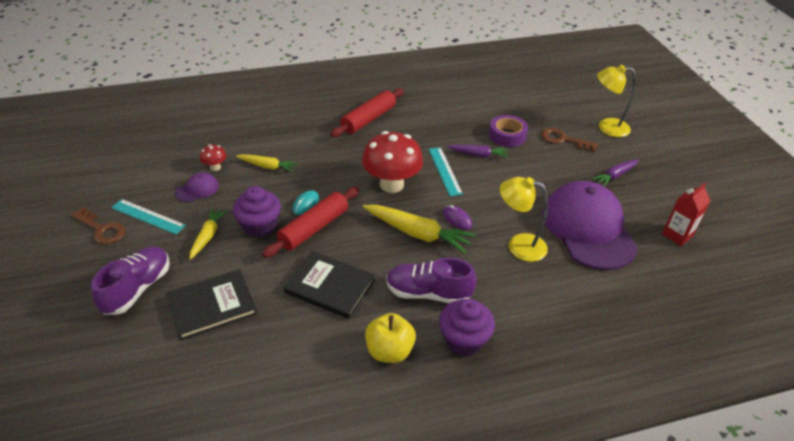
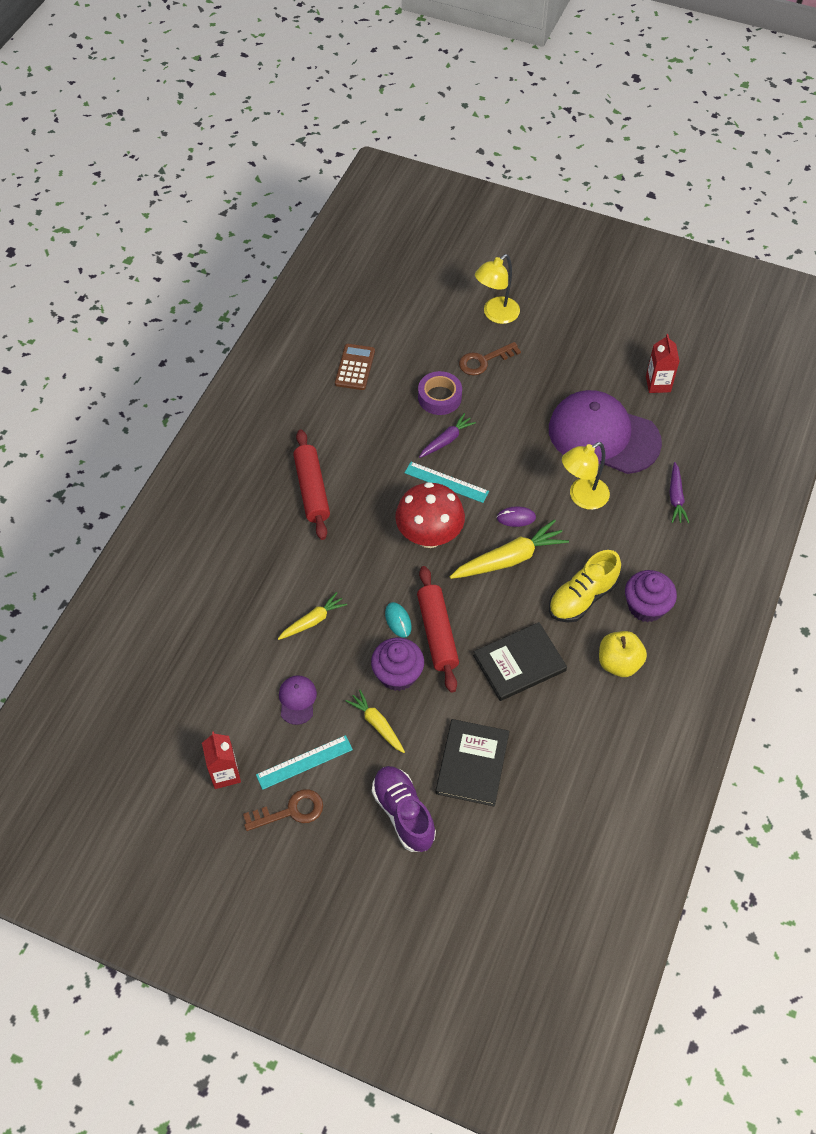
camera: 50 degrees left, 15 degrees up
red mushroom [200,145,227,171] -> none
purple shoe [386,258,477,303] -> yellow shoe [549,550,621,623]
purple carrot [592,159,639,186] -> purple carrot moved to [669,462,689,523]
none -> red carton [202,731,241,789]
none -> brown calculator [335,344,375,390]

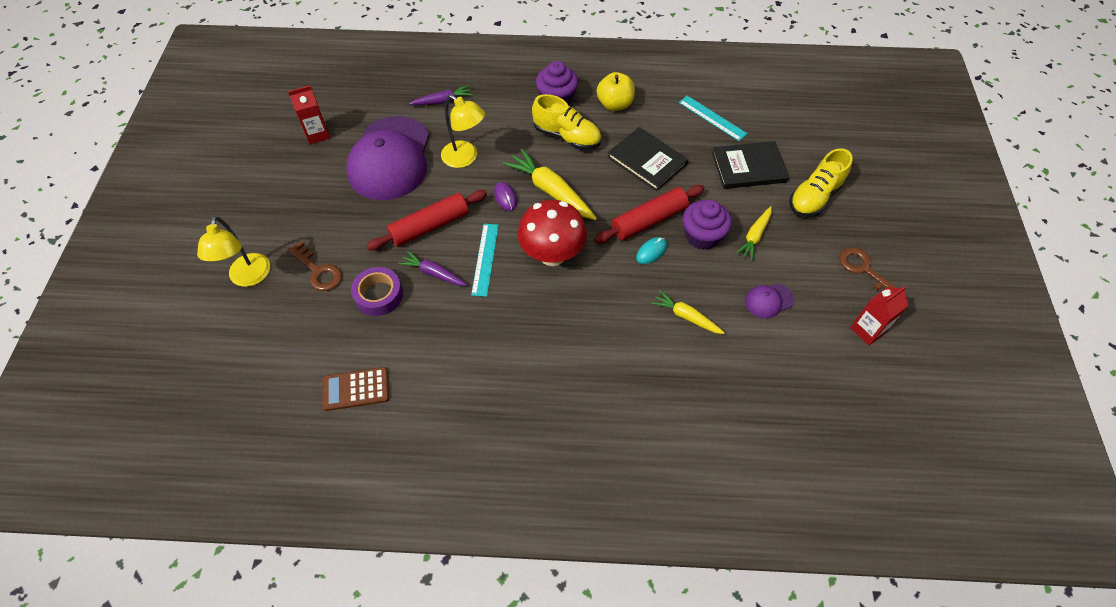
camera: 110 degrees left, 0 degrees up
turquoise ruler [256,735,353,790] -> turquoise ruler moved to [679,96,748,141]
red rolling pin [293,430,330,540] -> red rolling pin moved to [366,190,487,250]
purple shoe [372,766,436,852] -> yellow shoe [789,148,853,217]
yellow lamp [475,254,520,324] -> yellow lamp turned 60 degrees clockwise [197,216,270,287]

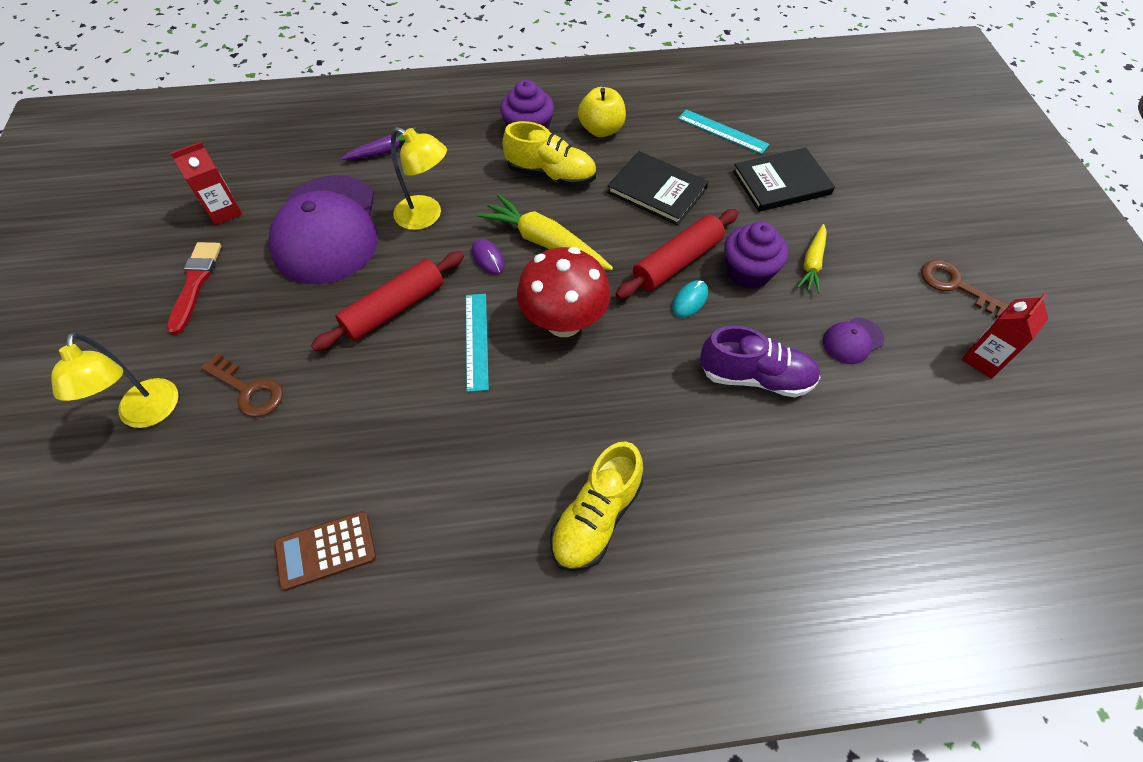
camera: 10 degrees left, 0 degrees up
purple tape [351,267,403,316] -> none
purple carrot [398,251,467,286] -> none
yellow carrot [651,290,725,334] -> purple shoe [700,326,821,397]
yellow shoe [789,148,853,217] -> yellow shoe moved to [550,441,643,571]
none -> red brush [167,242,222,335]

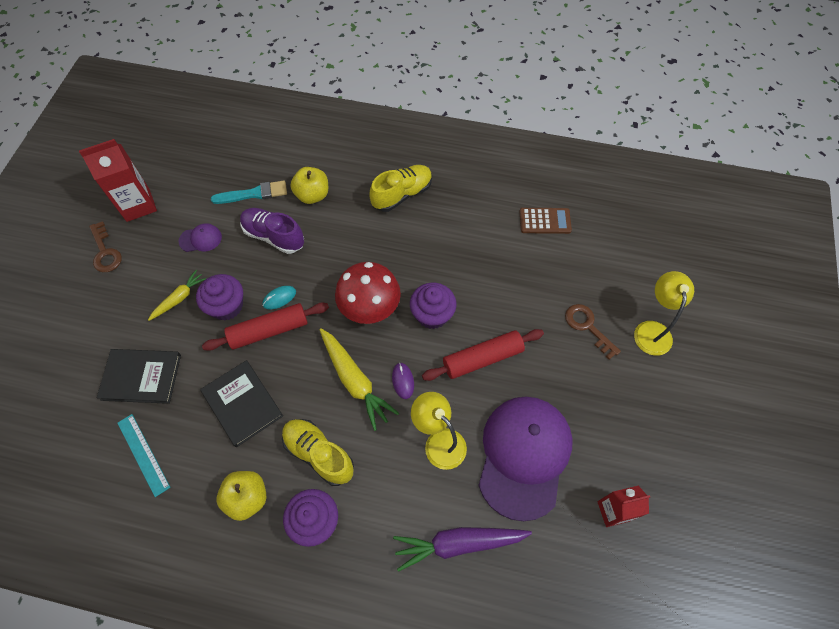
camera: 160 degrees left, 5 degrees up
red brush [167,242,222,335] -> none
purple carrot [341,127,419,160] -> purple carrot [393,527,532,572], size x1.67
turquoise ruler [466,294,489,392] -> purple cupcake [410,283,457,329]
red carton [962,293,1048,379] -> red carton [79,139,157,222], size x1.53
none -> turquoise brush [211,180,287,204]
none -> yellow apple [290,167,328,204]

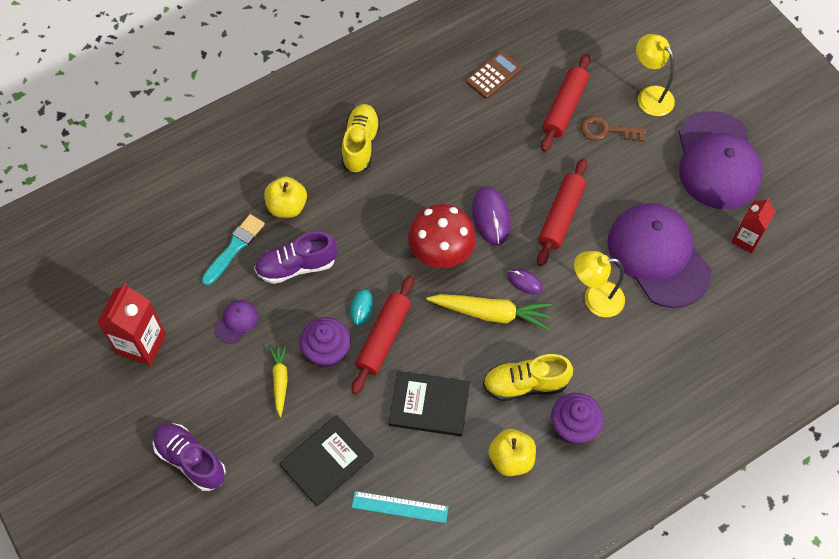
camera: 45 degrees left, 0 degrees up
brown key [89,221,122,272] -> none
purple carrot [393,527,532,572] -> none
purple cupcake [410,283,457,329] -> purple mouse [472,186,511,245]
none -> purple shoe [153,423,226,491]
none -> red rolling pin [541,54,590,152]
none -> purple cap [679,111,763,209]

